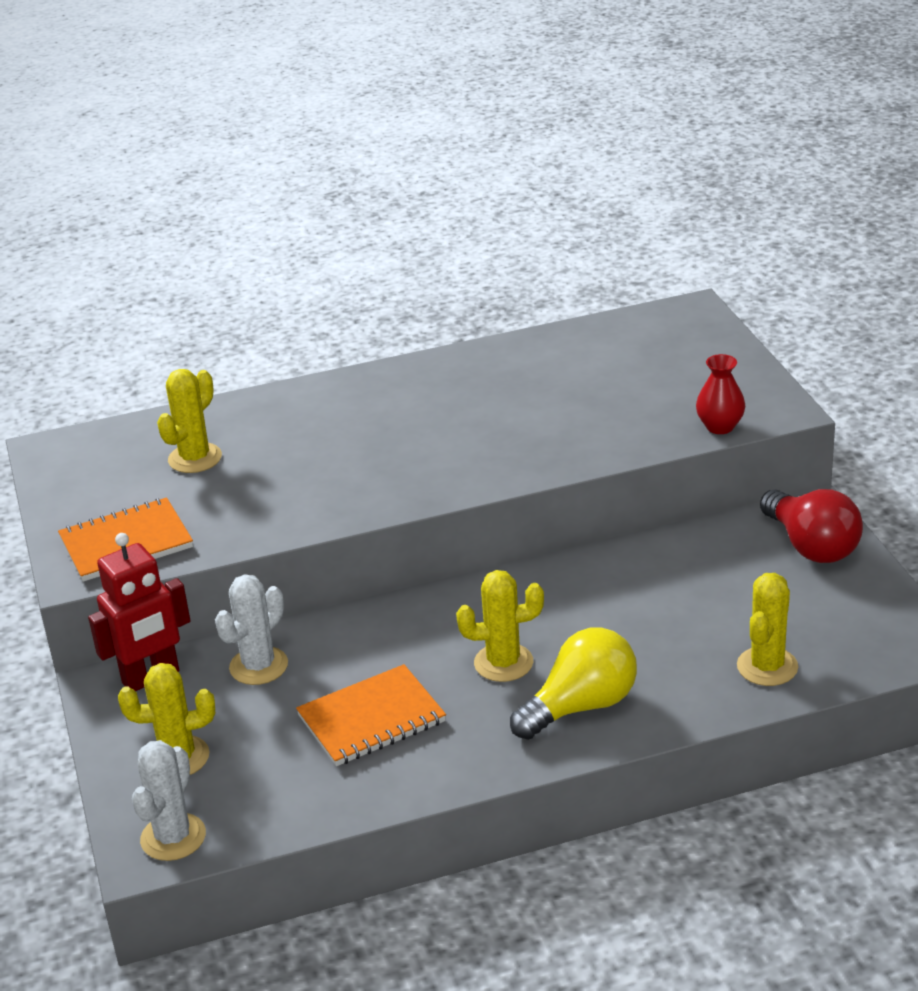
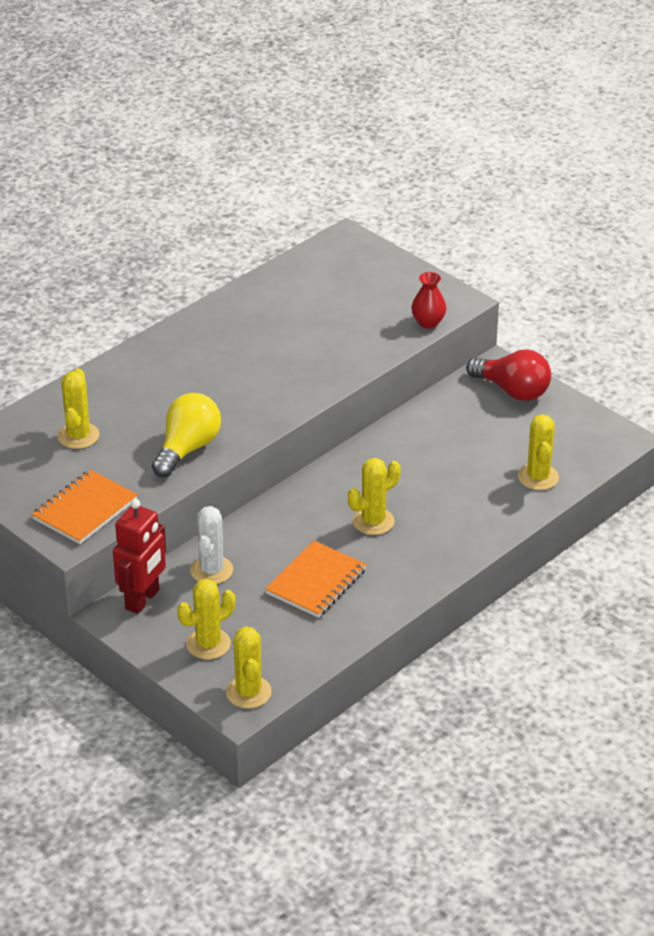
camera: 30 degrees left, 5 degrees up
white cactus [132,740,206,861] -> yellow cactus [226,626,272,709]
yellow light bulb [510,627,637,740] -> yellow light bulb moved to [152,393,221,477]

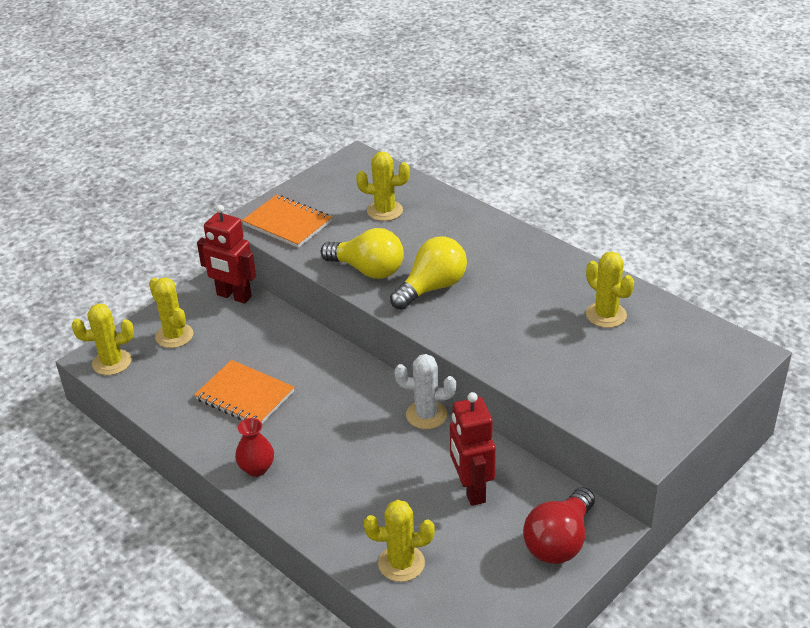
camera: 90 degrees right, 0 degrees up
white cactus [190,506,233,584] -> white cactus moved to [394,354,456,429]
yellow cactus [348,458,400,535] -> yellow cactus moved to [586,251,634,328]
red vase [411,272,446,329] -> red vase moved to [235,418,274,477]
none -> yellow light bulb [390,236,467,310]
none -> red robot [450,392,496,506]

